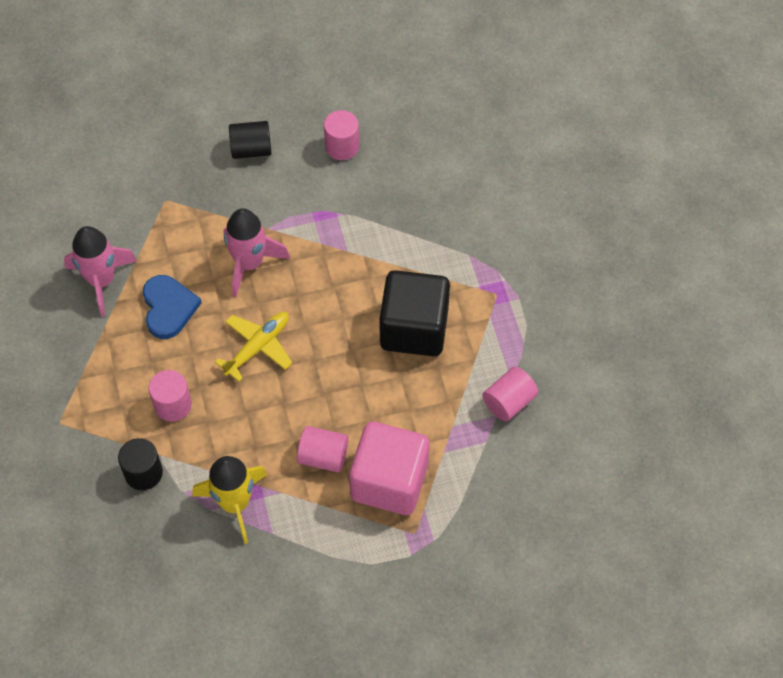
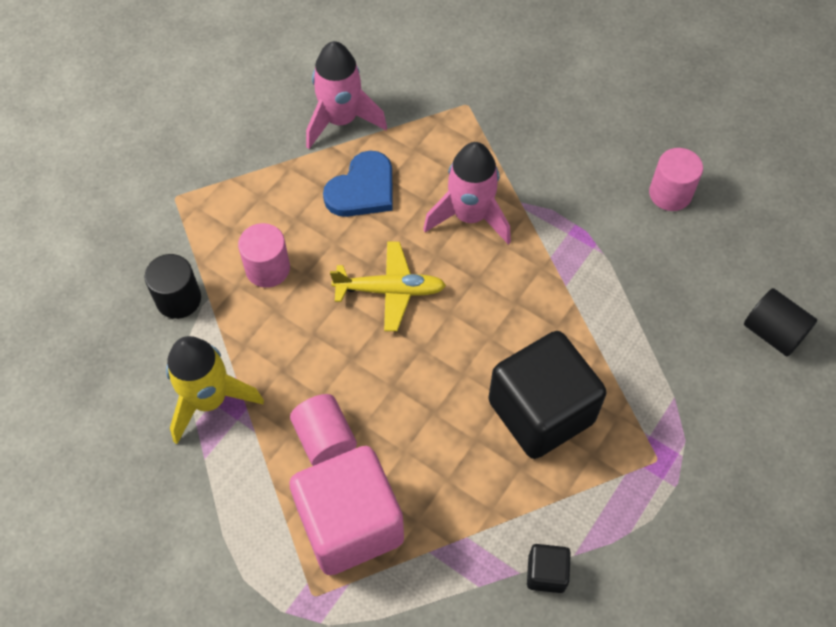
camera: 50 degrees right, 0 degrees up
black cylinder [229,121,271,159] -> black cylinder moved to [744,288,817,356]
pink cylinder [483,367,538,421] -> black cube [527,544,571,593]

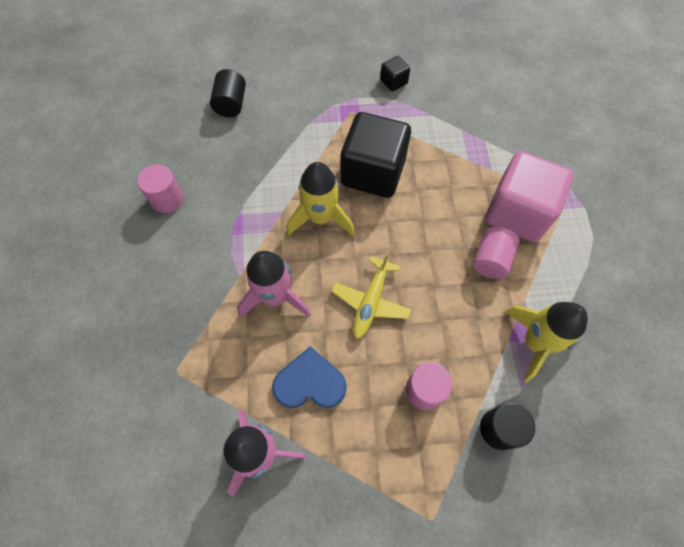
camera: 130 degrees left, 5 degrees up
yellow plane [330,242,446,331] -> yellow plane turned 120 degrees counterclockwise [331,251,412,339]
black cube [527,544,571,593] -> black cube moved to [380,56,410,91]
none -> yellow rocket [287,162,355,236]

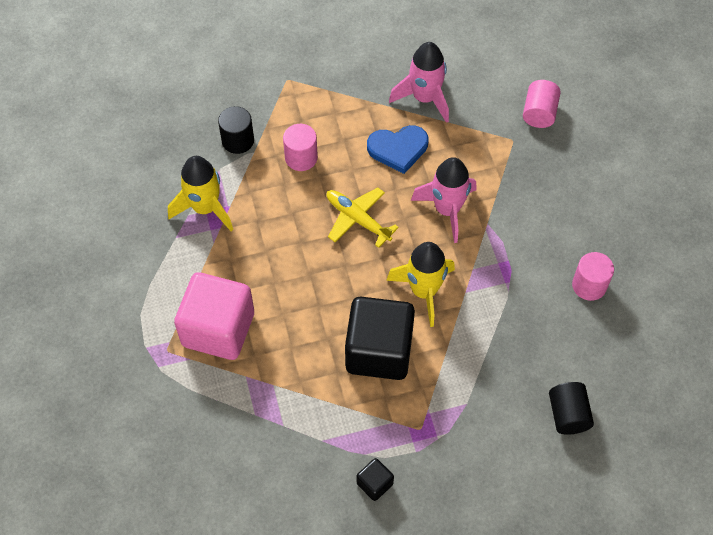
camera: 170 degrees right, 5 degrees down
yellow plane [331,251,412,339] -> yellow plane turned 60 degrees counterclockwise [327,187,399,248]
pink cylinder [473,227,519,279] -> pink cylinder moved to [523,80,561,128]

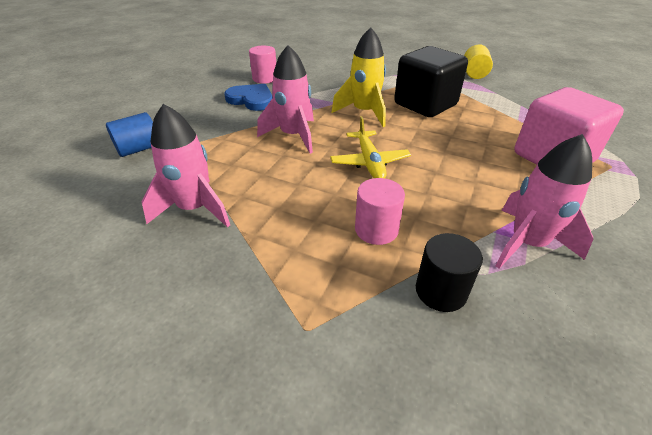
camera: 140 degrees left, 20 degrees down
yellow rocket [168,156,233,232] -> pink rocket [495,134,593,269]
black cube [357,458,394,501] -> yellow cylinder [464,44,493,79]
blue heart [367,125,428,174] -> blue heart moved to [224,84,273,111]
pink cylinder [523,80,561,128] -> blue cylinder [106,112,153,157]
black cylinder [549,382,594,435] -> none

